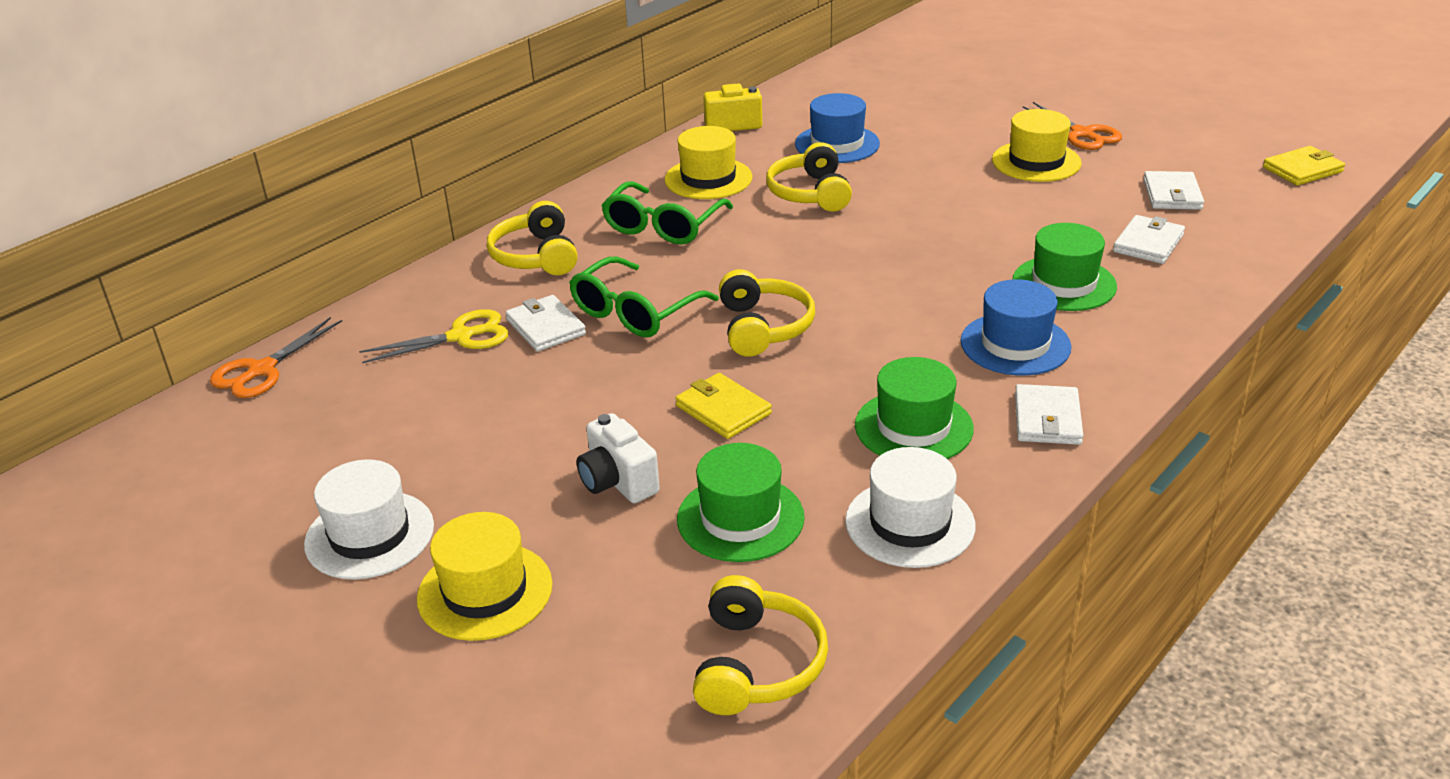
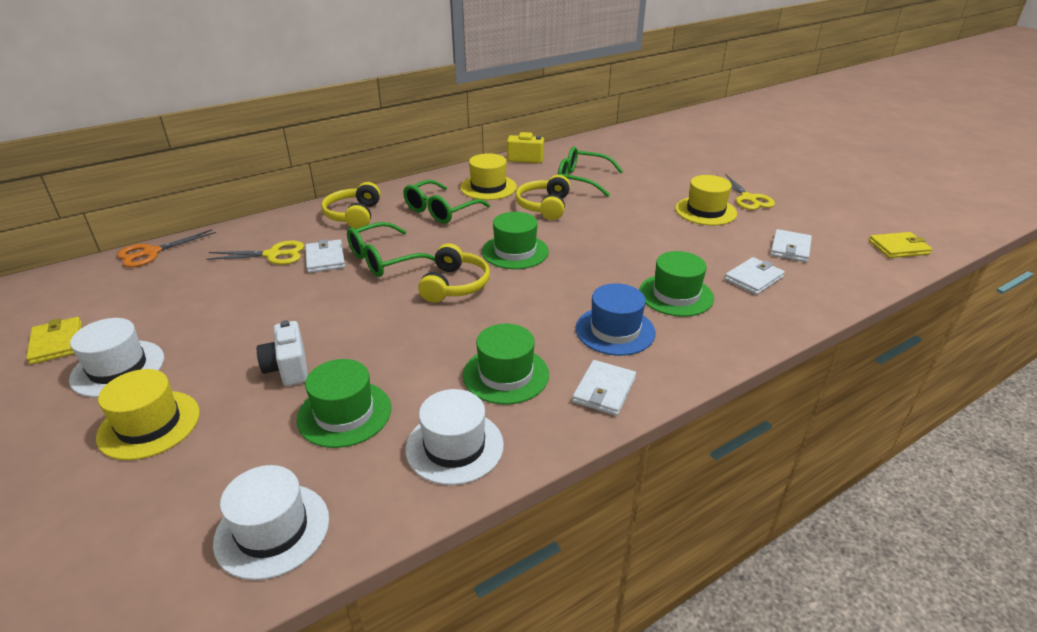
camera: 15 degrees right, 0 degrees up
yellow wallet [675,373,772,439] -> yellow wallet moved to [26,317,82,365]
yellow headphones [693,575,828,715] -> white hat [213,465,329,580]
blue hat [795,93,880,163] -> green glasses [558,147,623,197]
orange scissors [1023,102,1122,150] -> yellow scissors [725,174,775,210]
none -> green hat [482,212,549,269]

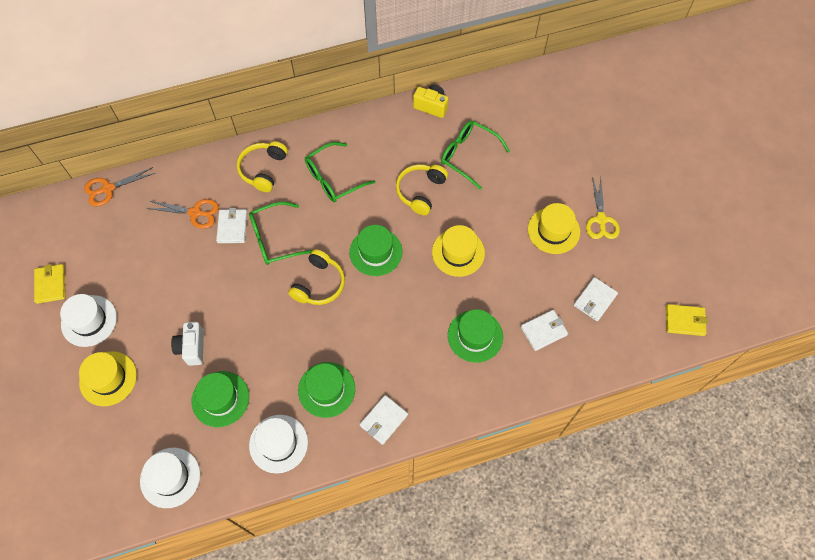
camera: 15 degrees right, 30 degrees up
yellow scissors [206,240,304,265] -> orange scissors [147,199,219,229]
yellow hat [460,153,517,200] -> yellow hat moved to [432,225,485,277]
blue hat [575,283,656,356] -> none

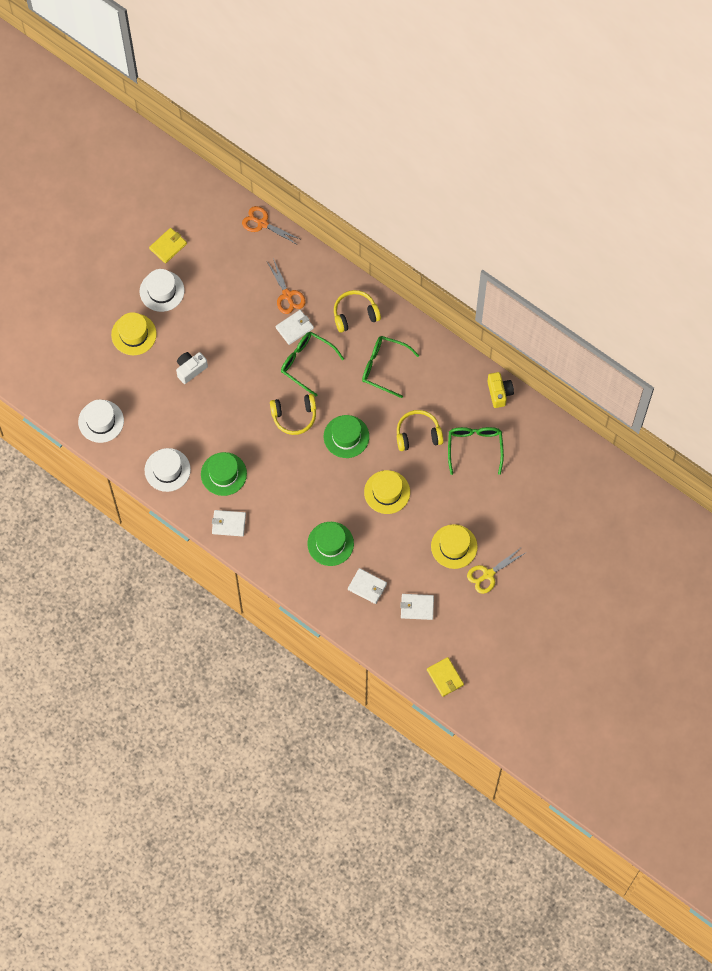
camera: 55 degrees right, 5 degrees up
green hat [191,371,249,427] -> none

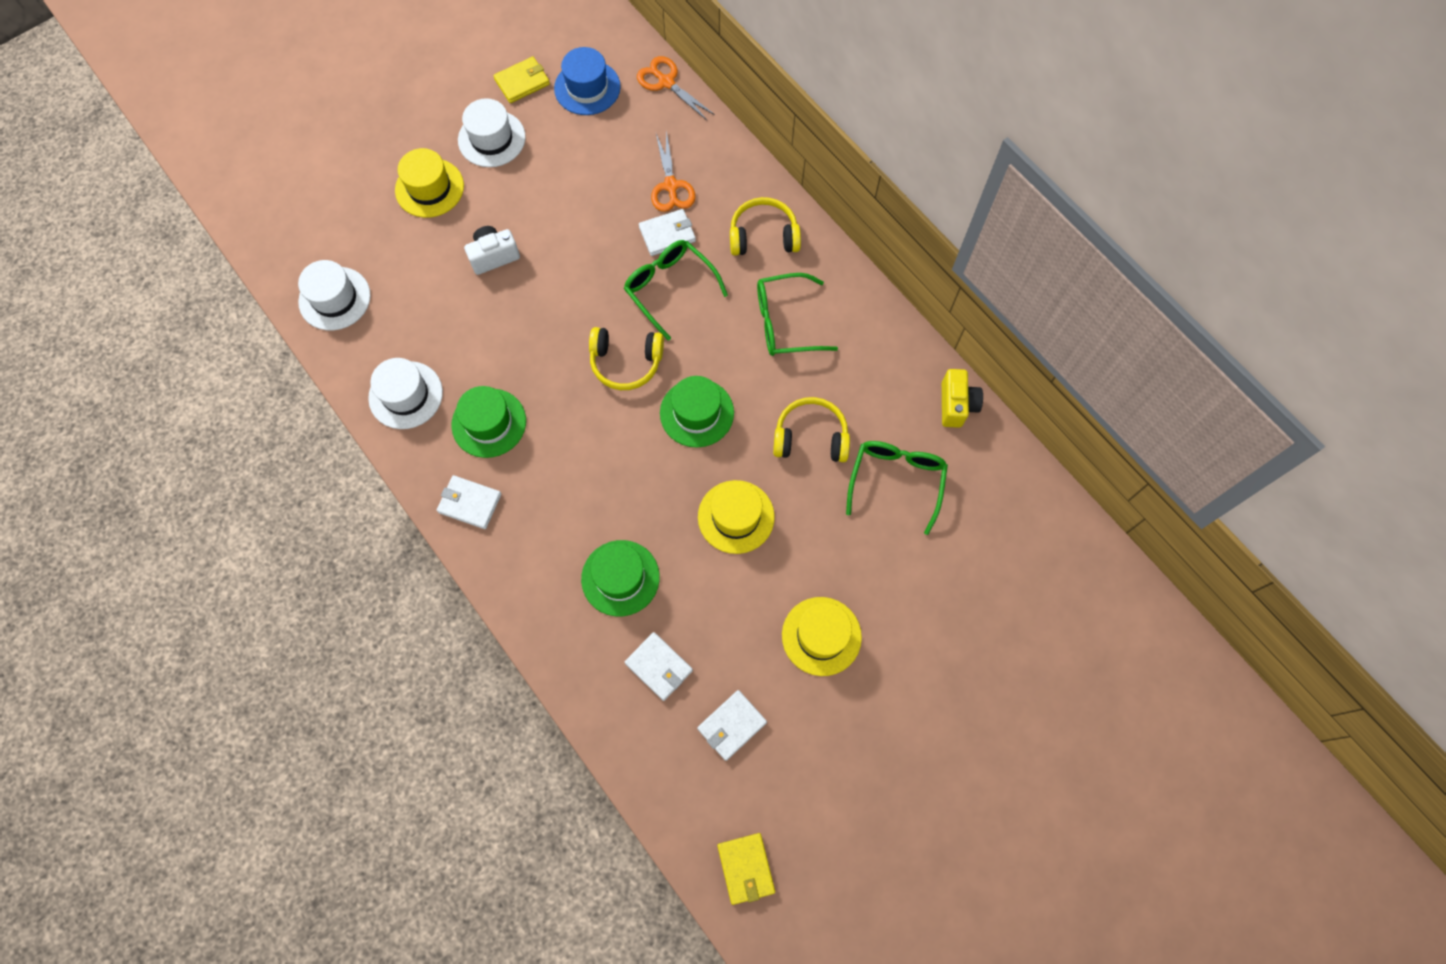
camera: 15 degrees right, 0 degrees up
green glasses [362,336,420,398] -> green glasses turned 45 degrees counterclockwise [757,273,838,356]
white wallet [400,594,434,620] -> white wallet turned 60 degrees counterclockwise [697,690,767,761]
yellow scissors [467,549,525,594] -> none
none -> blue hat [554,47,621,115]

